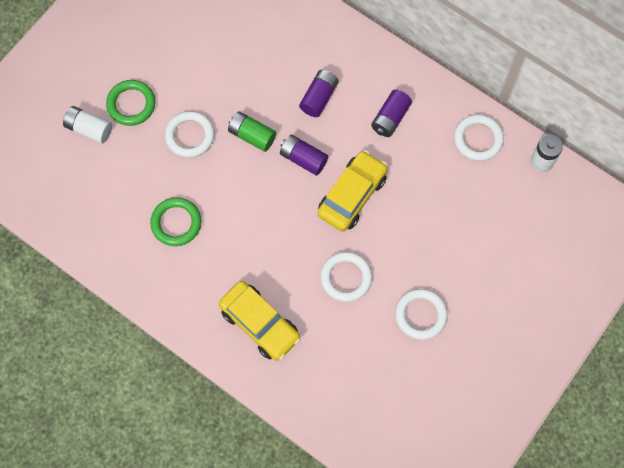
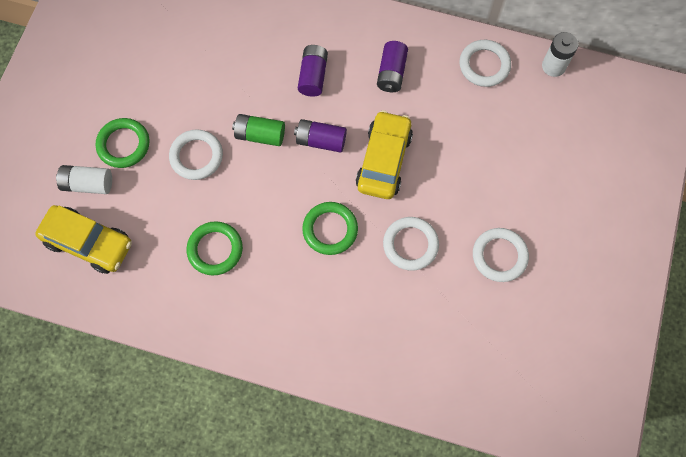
camera: 20 degrees left, 0 degrees up
yellow car [219,281,301,361] -> yellow car moved to [35,205,132,274]
none -> green ring [302,202,358,255]

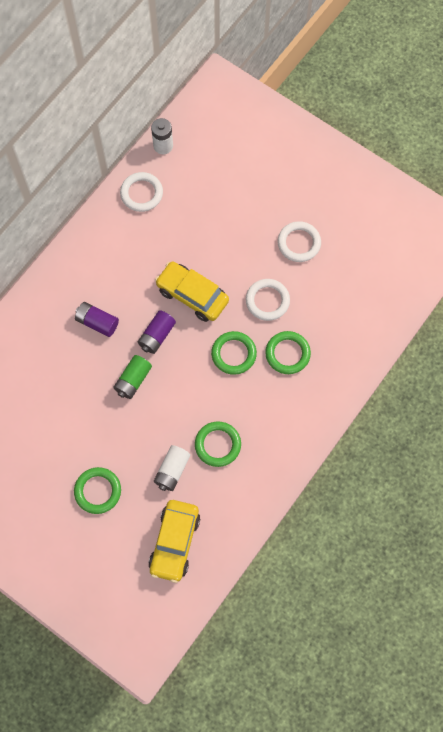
camera: 70 degrees left, 0 degrees up
yellow car [35,205,132,274] -> yellow car turned 150 degrees clockwise [148,500,200,583]
white battery [56,165,112,194] -> white battery moved to [154,445,190,491]
white ring [169,129,223,180] -> none
purple battery [377,41,408,92] -> none
none -> green ring [265,331,311,374]

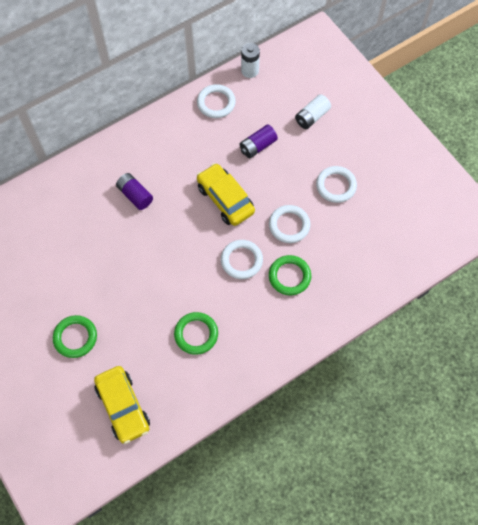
camera: 20 degrees right, 5 degrees down
green battery [113,355,152,399] -> none
purple battery [138,310,176,354] -> purple battery moved to [240,125,278,158]
yellow car [148,500,200,583] -> yellow car turned 60 degrees counterclockwise [94,366,150,444]
white battery [154,445,190,491] -> white battery moved to [295,94,331,129]
green ring [211,331,257,375] -> white ring [221,240,263,279]

